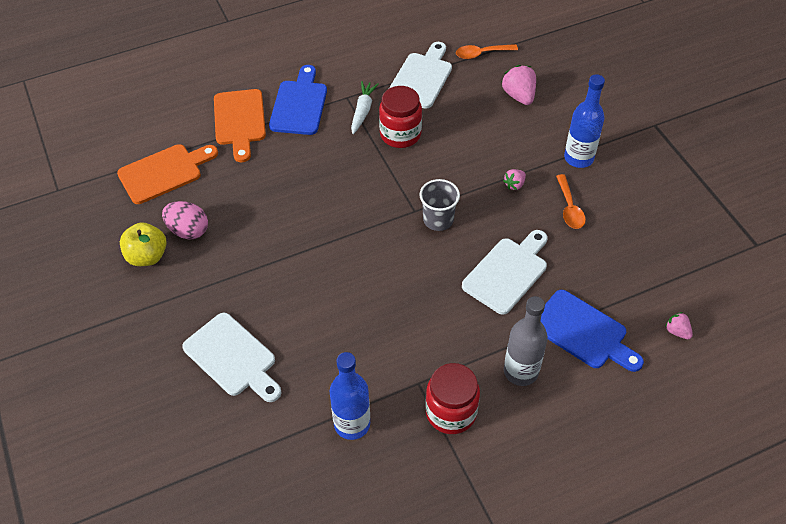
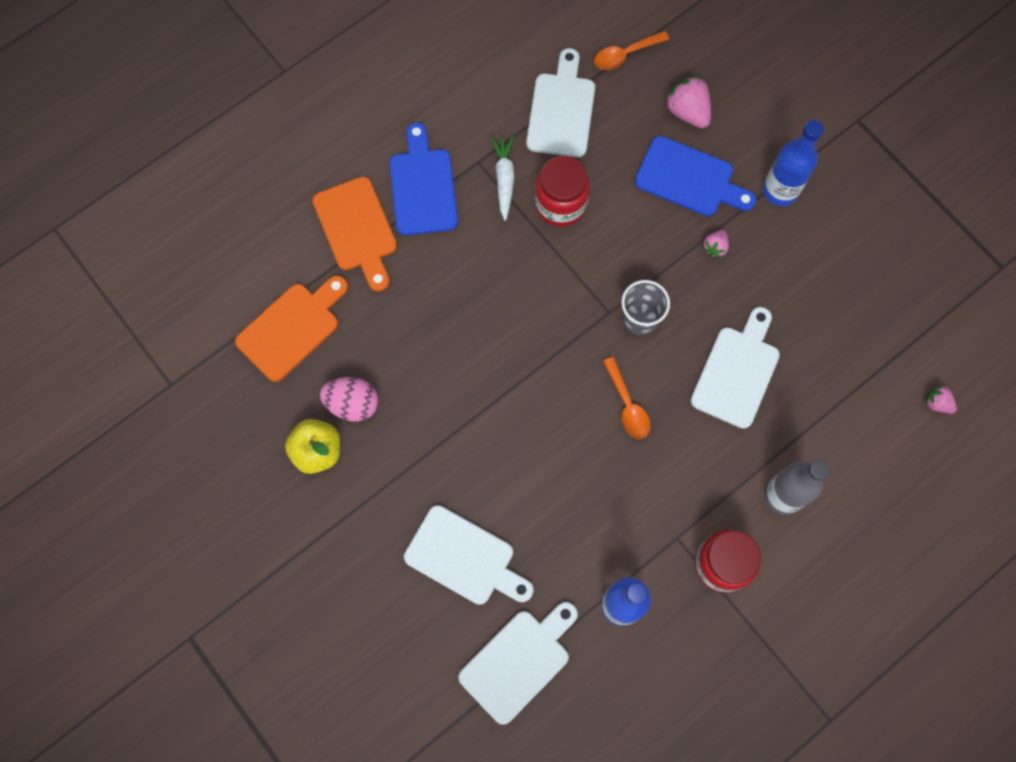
camera: 15 degrees left, 20 degrees up
blue cutting board [540,290,644,372] -> blue cutting board moved to [635,136,757,216]
orange spoon [556,174,586,229] -> orange spoon moved to [603,357,651,439]
none -> white cutting board [458,602,578,725]

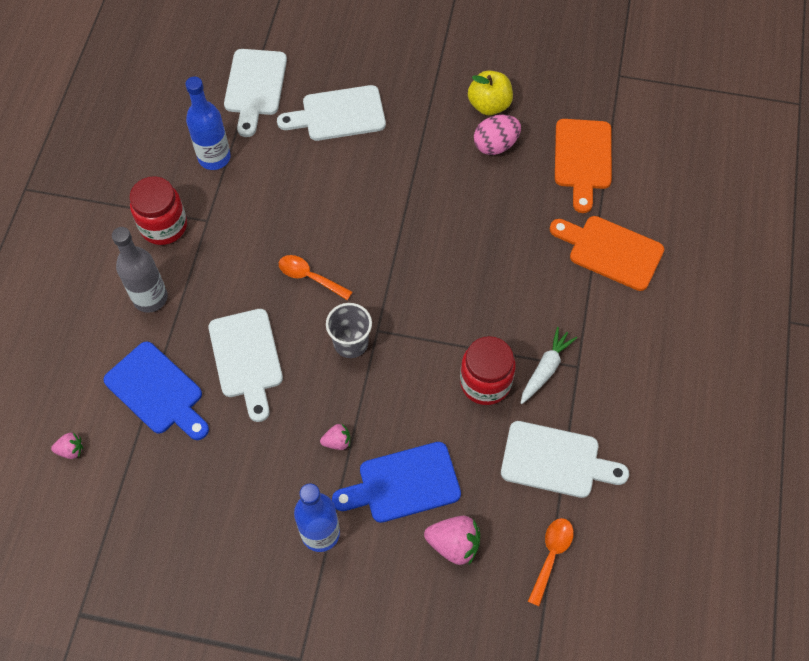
camera: 140 degrees right, 10 degrees down
blue cutting board [389,122,458,236] -> blue cutting board moved to [103,341,209,440]
white carrot [491,135,515,221] -> white carrot turned 105 degrees counterclockwise [521,327,577,404]
white cutting board [526,48,595,157] -> white cutting board turned 45 degrees counterclockwise [501,421,629,498]
pink strawberry [703,230,729,258] -> pink strawberry turned 90 degrees clockwise [320,423,350,450]

